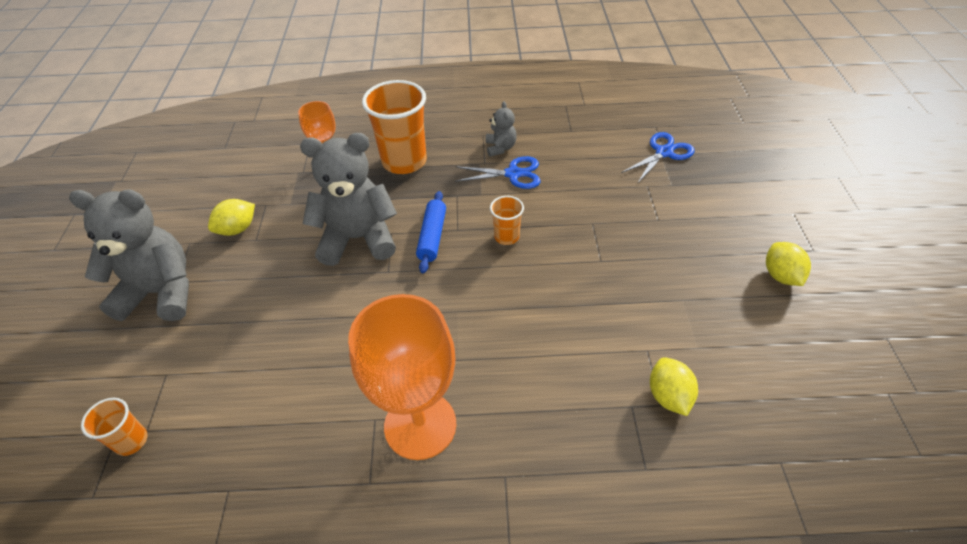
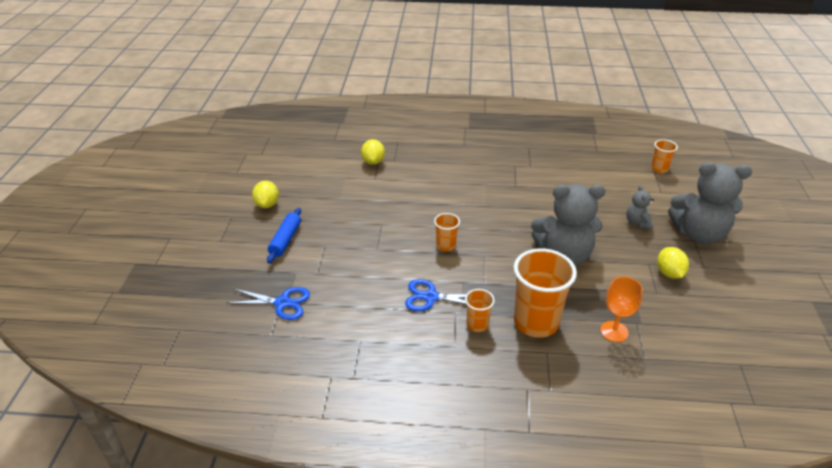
camera: 175 degrees left, 10 degrees down
yellow lemon [208,199,255,236] -> yellow lemon turned 60 degrees counterclockwise [657,247,689,279]
orange goblet [348,294,456,460] -> none
blue rolling pin [416,191,446,273] -> blue rolling pin moved to [267,208,301,263]
grey teddy bear [485,101,517,157] -> grey teddy bear moved to [626,185,654,230]
blue scissors [621,132,695,184] -> blue scissors turned 135 degrees counterclockwise [227,287,310,320]
none -> orange cup [465,289,495,332]

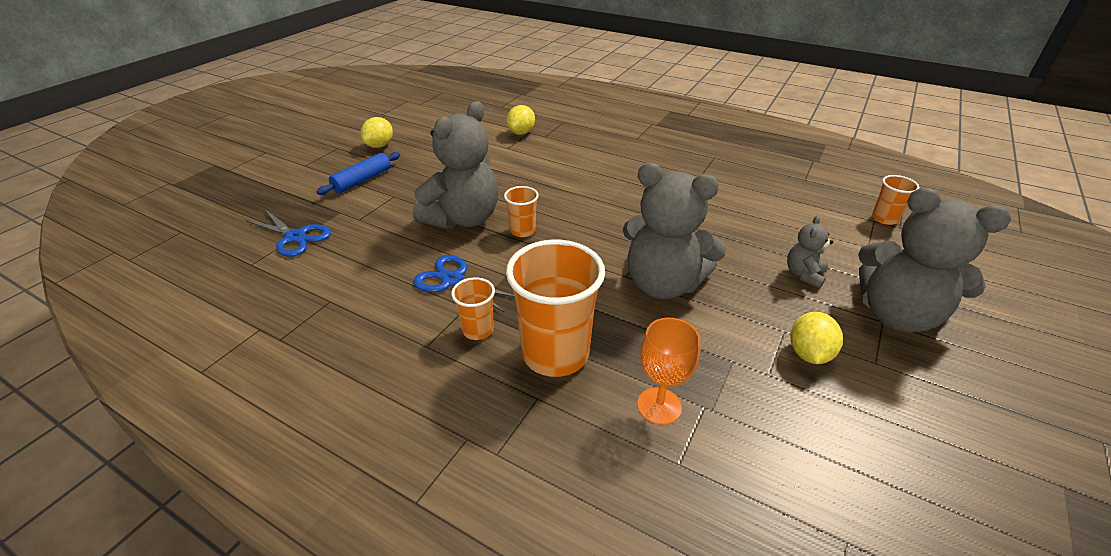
camera: 25 degrees right, 0 degrees up
none -> grey teddy bear [413,101,498,229]

